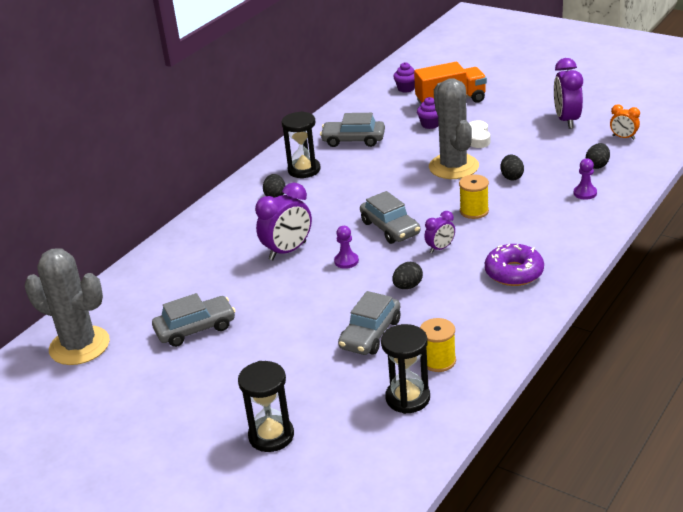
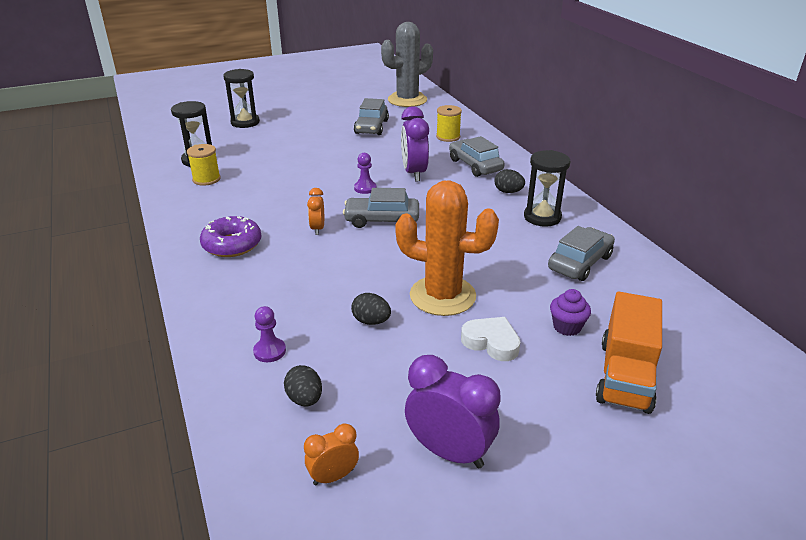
camera: 120 degrees right, 0 degrees up
grey car [338,291,400,355] -> grey car moved to [449,136,505,177]
black egg [392,262,423,289] -> none
purple cupcake [393,62,415,93] -> none
purple clock [424,211,455,253] -> orange clock [307,188,324,235]
grey cactus [429,78,479,179] -> orange cactus [395,180,499,316]
yellow spool [459,174,489,219] -> yellow spool moved to [436,105,462,142]

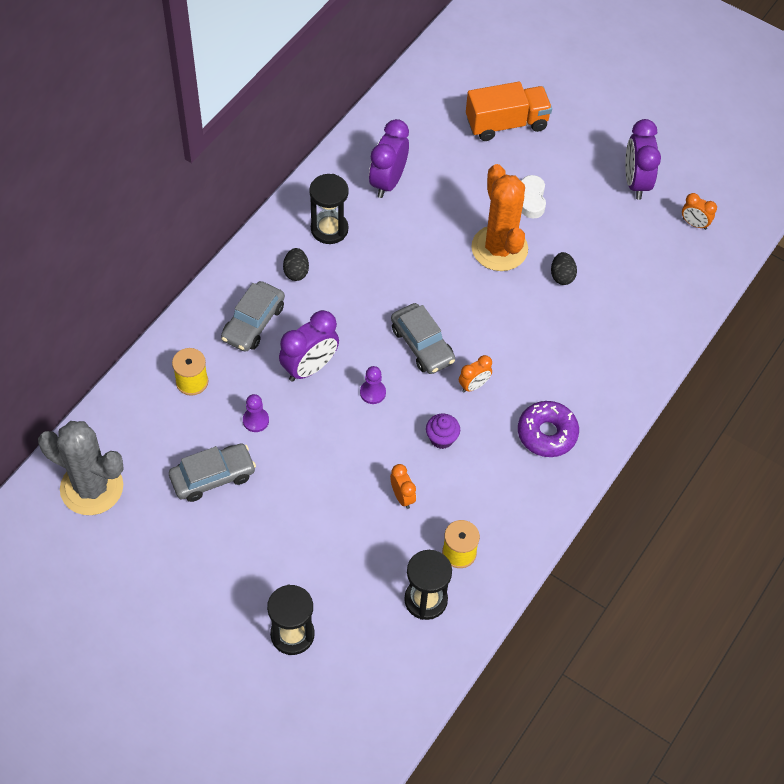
camera: 125 degrees left, 25 degrees up
purple pawn [253,306,286,362] -> purple pawn moved to [243,394,269,432]
black egg [284,365,322,406] -> none
grey car [548,226,615,281] -> purple clock [369,119,409,198]
purple cupcake [550,289,591,336] -> purple cupcake moved to [426,413,460,449]
none -> orange clock [390,464,416,509]

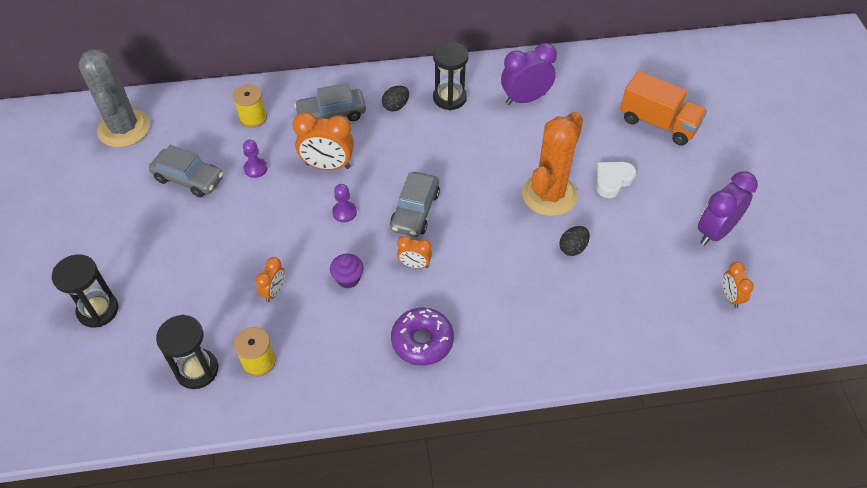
camera: 50 degrees right, 5 degrees down
purple clock [279,310,339,382] -> orange clock [292,112,354,170]

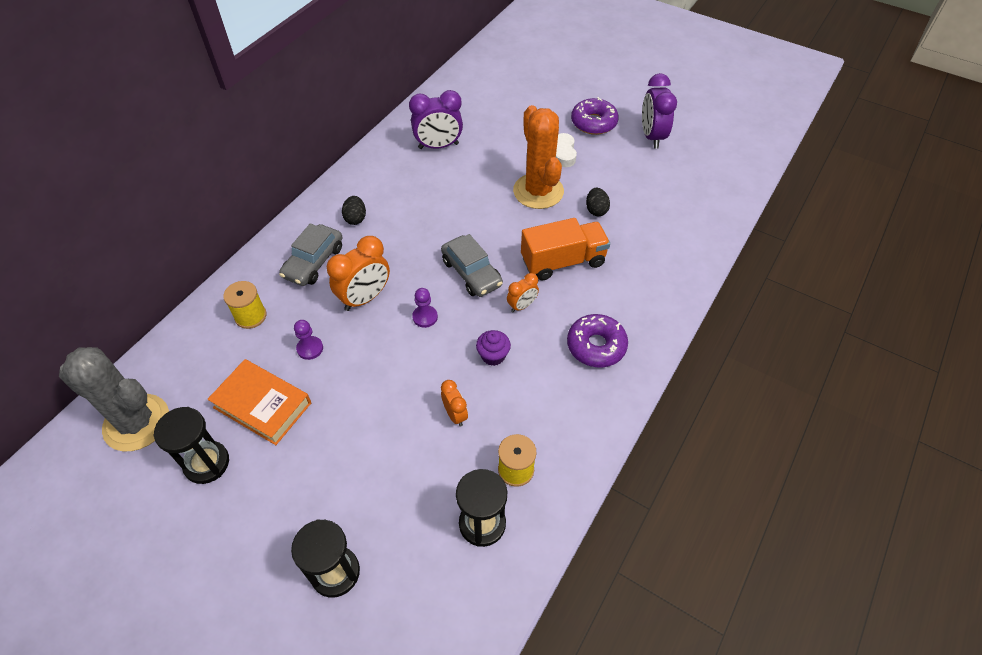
camera: 50 degrees left, 0 degrees up
grey car [149,145,223,197] -> orange book [207,359,311,445]
black hourglass [433,42,469,110] -> black hourglass moved to [153,407,229,484]
purple clock [501,43,557,105] -> purple clock turned 120 degrees counterclockwise [409,90,463,149]
orange truck [620,71,707,146] -> orange truck moved to [521,218,610,280]
orange clock [723,262,754,308] -> none
none -> purple donut [571,97,619,135]

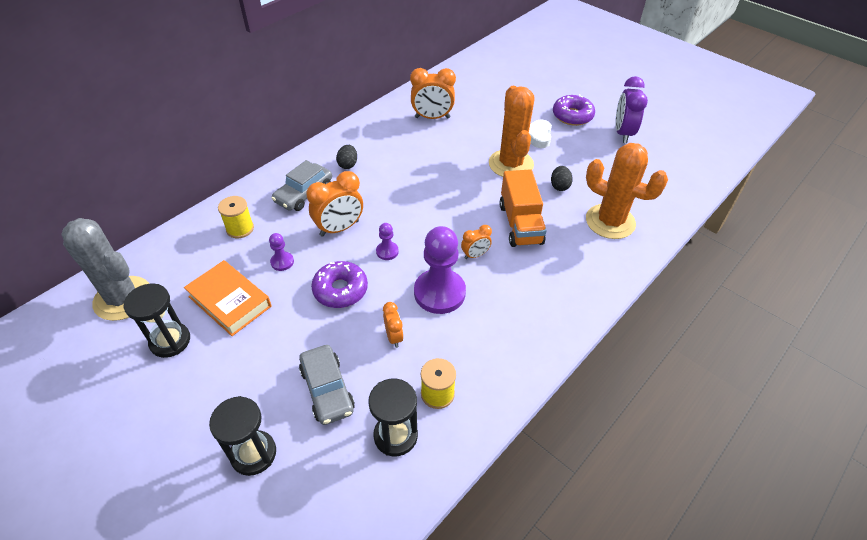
camera: 10 degrees right, 5 degrees down
purple clock [409,90,463,149] -> orange clock [410,68,456,119]
grey car [441,234,503,297] -> grey car moved to [299,345,355,425]
purple cupcake [476,330,511,366] -> purple pawn [414,226,466,314]
orange truck [521,218,610,280] -> orange truck turned 90 degrees clockwise [499,169,547,247]
purple donut [567,314,628,367] -> purple donut moved to [311,261,368,308]
none -> orange cactus [586,143,668,239]

